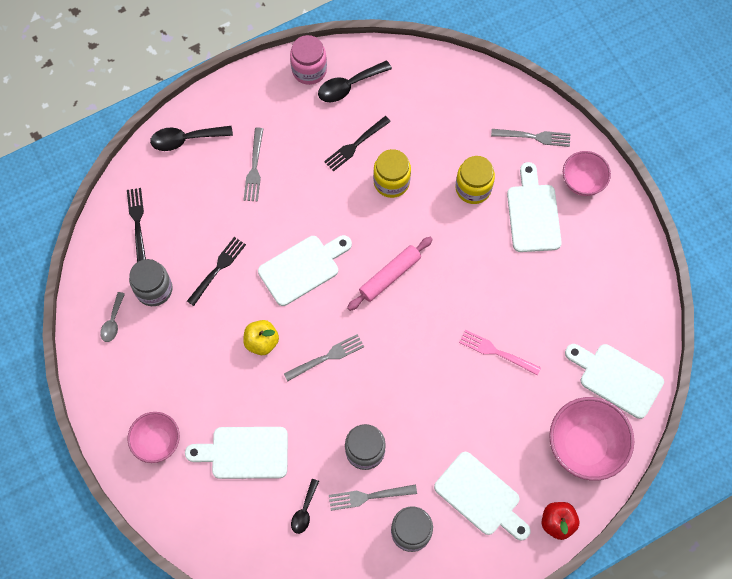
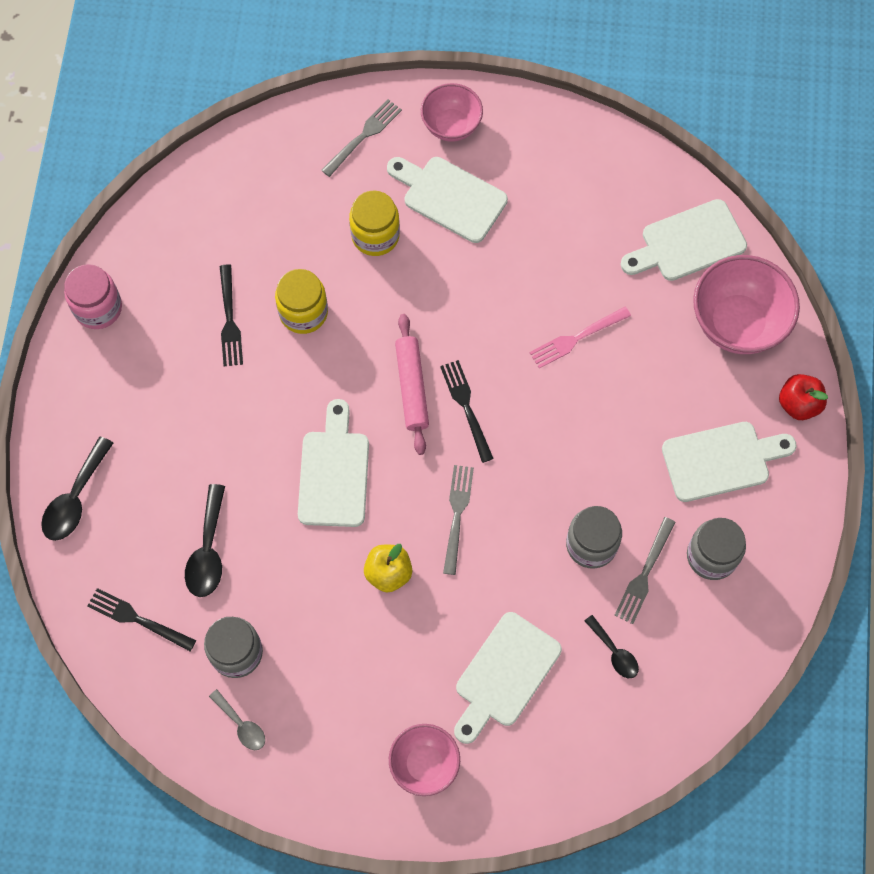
camera: 55 degrees left, 0 degrees up
black fork [187,237,246,306] -> black fork moved to [440,360,494,463]
grey fork [244,127,263,202] -> none
black spoon [318,60,392,102] -> black spoon moved to [185,484,225,597]

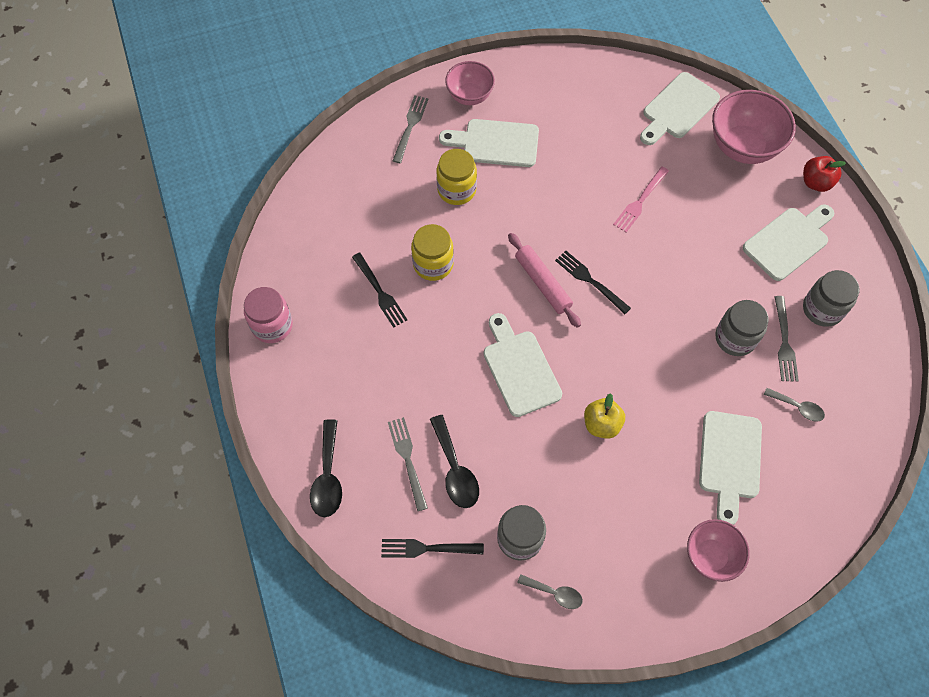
camera: 25 degrees left, 5 degrees down
grey fork [443,465,474,575] -> grey fork moved to [388,417,428,511]
black spoon [585,615,639,678] -> grey spoon [764,388,825,422]

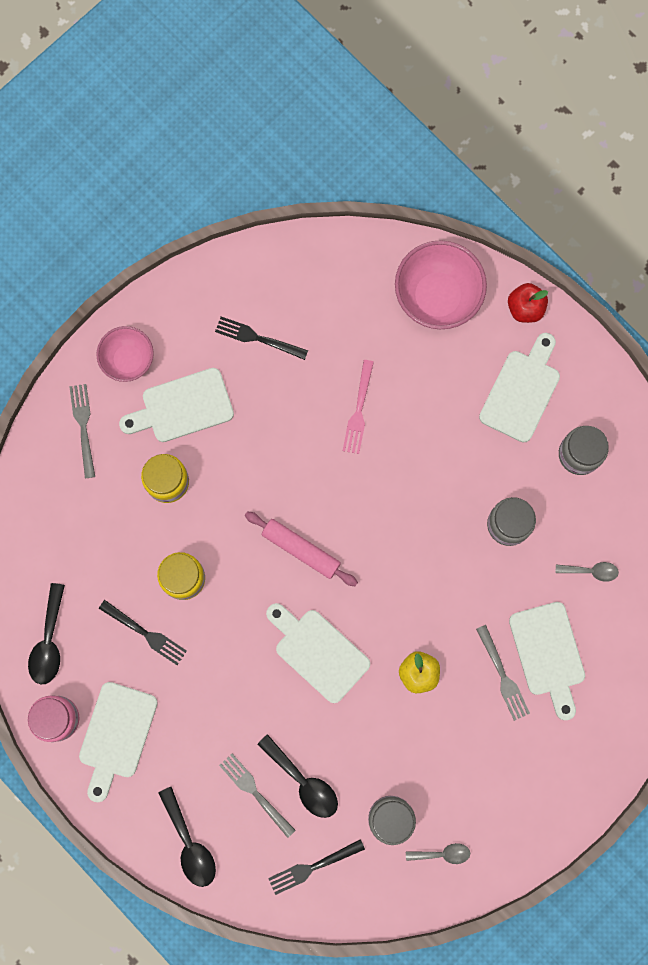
camera: 25 degrees left, 15 degrees up
black fork [555,251,631,314] -> black fork moved to [215,317,308,360]
white cutting board [640,72,720,145] -> white cutting board moved to [79,682,158,802]
pink bowl [687,519,750,582] -> none
grey fork [775,296,799,382] -> grey fork moved to [476,625,530,721]
none -> black spoon [28,583,65,684]

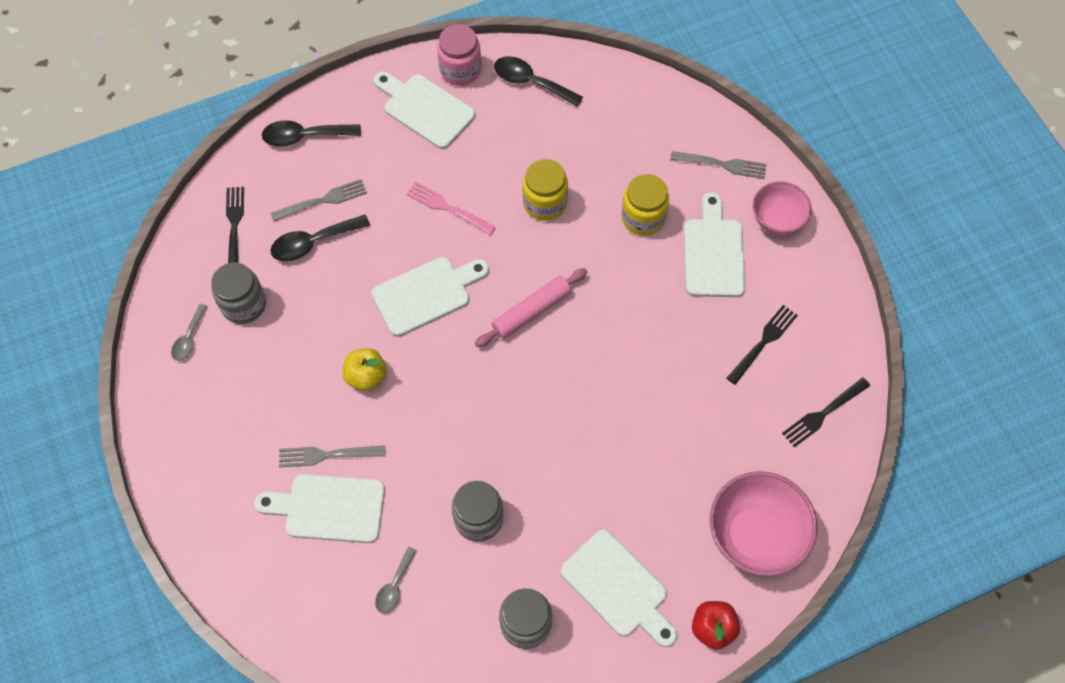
camera: 110 degrees right, 15 degrees down
black fork [99,600,187,665] -> black fork moved to [782,377,870,448]
pink fork [343,360,374,454] -> pink fork moved to [406,182,496,235]

